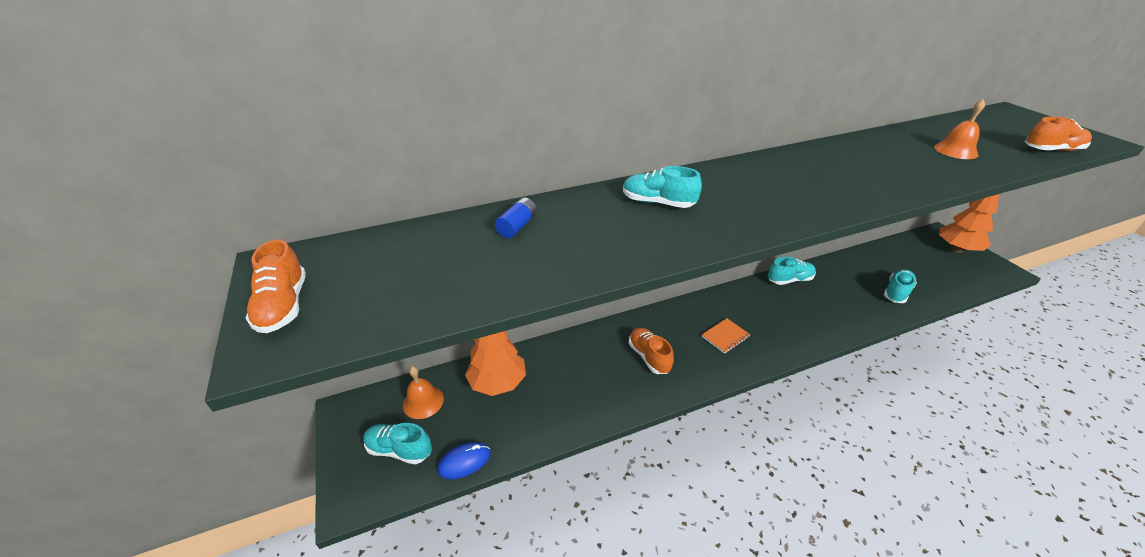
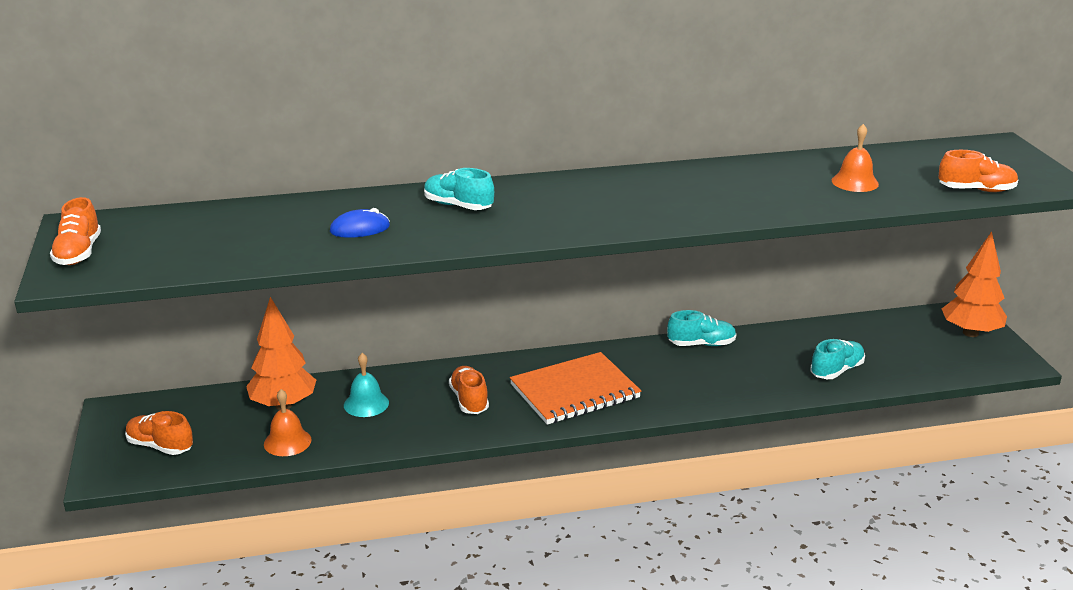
camera: 10 degrees right, 10 degrees down
turquoise shoe [363,423,432,464] -> orange shoe [125,411,193,455]
orange bell [403,366,444,419] -> orange bell moved to [264,389,312,456]
blue mouse [437,442,491,479] -> blue mouse moved to [330,208,390,238]
blue battery [495,198,537,238] -> none
orange notebook [702,318,750,354] -> orange notebook [510,352,641,425], size x2.16
none -> turquoise bell [344,353,389,417]

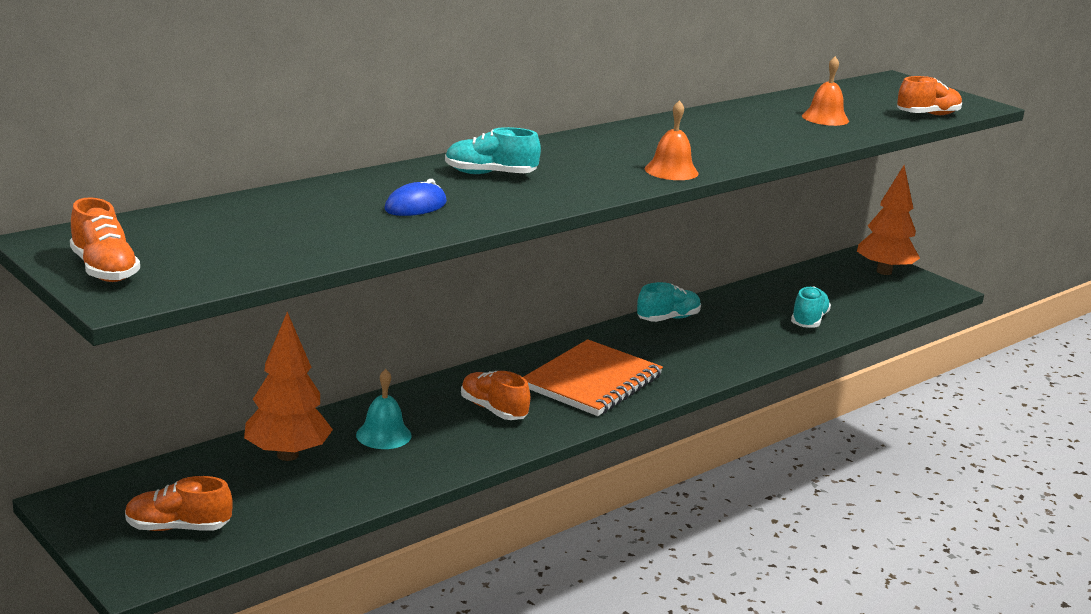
camera: 30 degrees left, 5 degrees down
orange bell [264,389,312,456] -> orange bell moved to [645,100,698,180]

